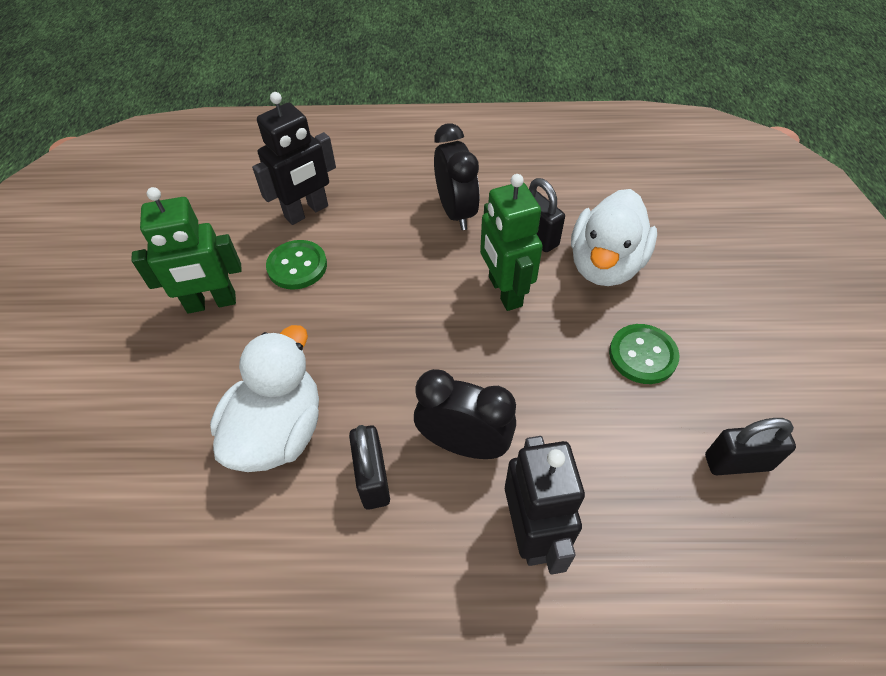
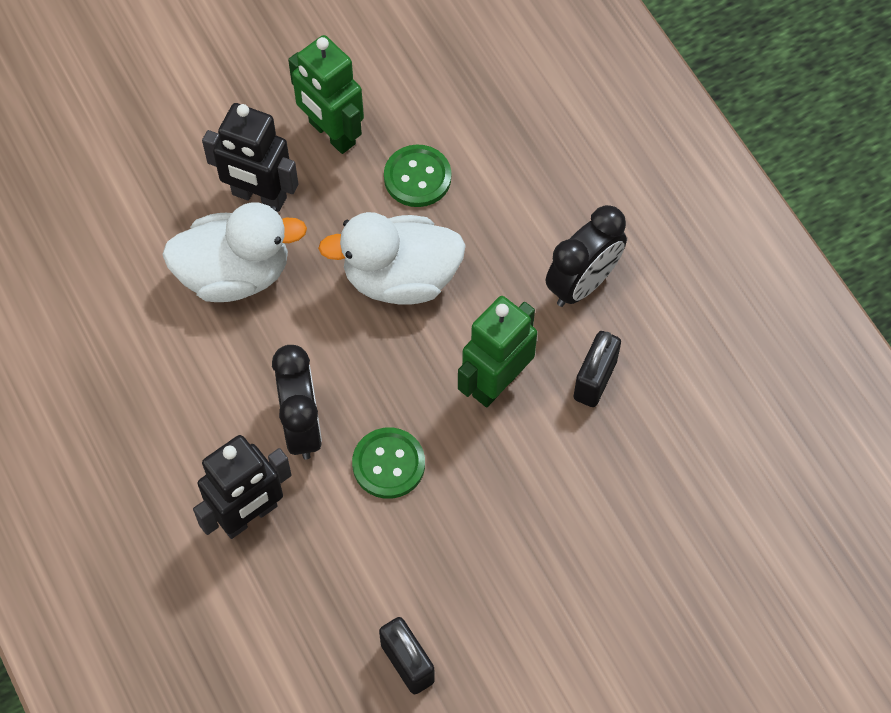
camera: 60 degrees right, 10 degrees up
black robot [252,92,336,225] -> black robot moved to [202,103,298,212]
black padlock [349,425,390,510] -> none
white duck [571,189,657,286] -> white duck moved to [318,212,466,305]
green button [609,324,680,384] -> green button moved to [352,428,425,499]

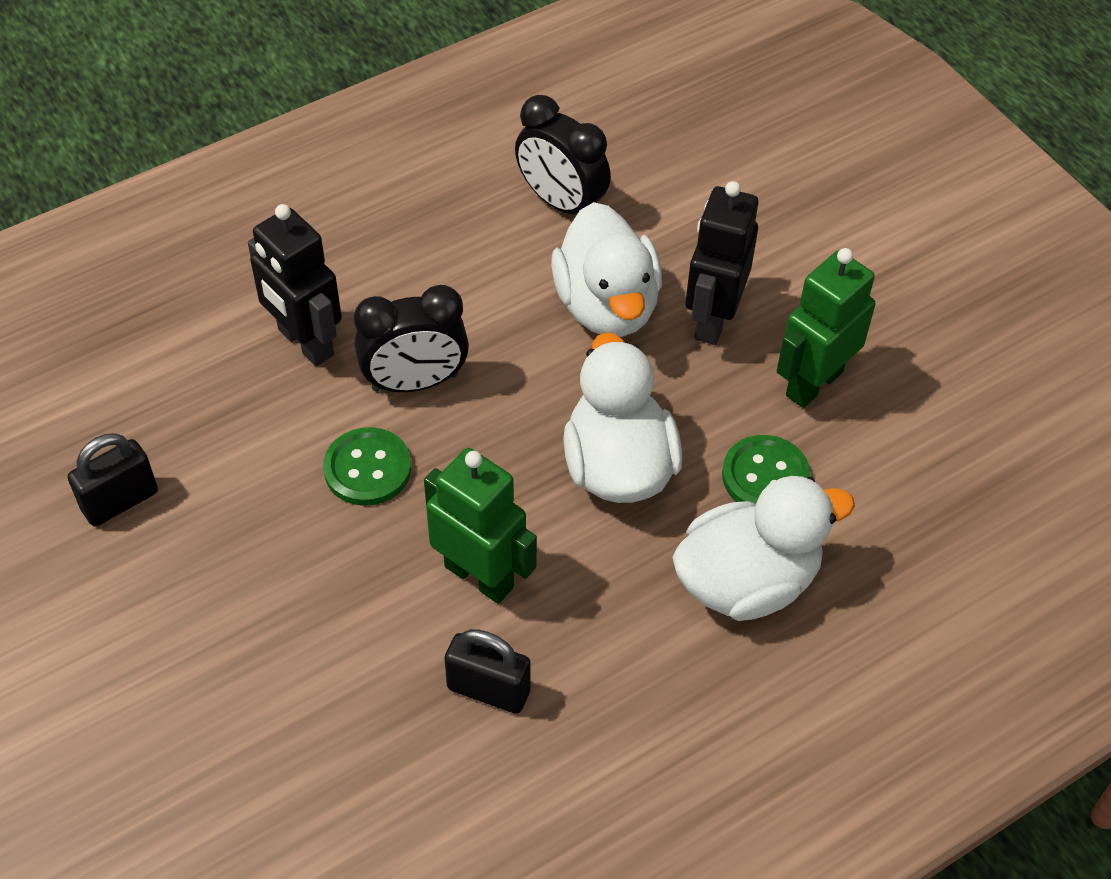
camera: 85 degrees right, 10 degrees down
black clock [546,205,627,307] -> black clock moved to [515,95,611,214]
none -> white duck [672,476,855,621]

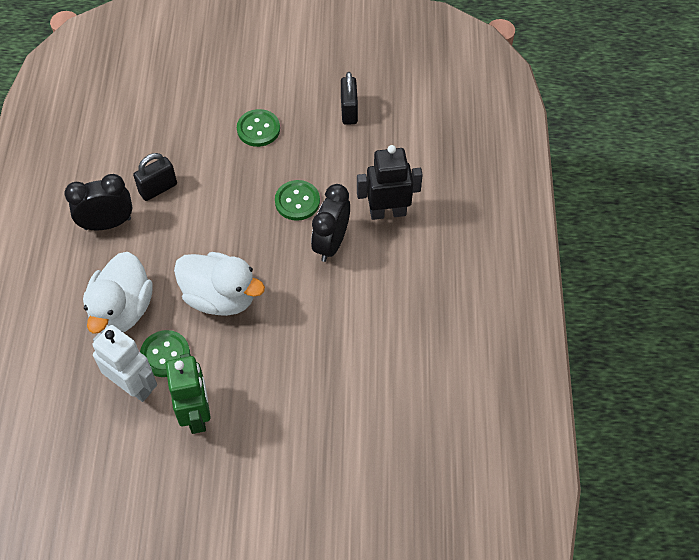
camera: 125 degrees right, 5 degrees up
green robot [424,448,537,604] -> none
black clock [515,95,611,214] -> black clock moved to [65,174,133,230]
white duck [551,202,662,337] -> none
black robot [685,181,758,345] -> none
none -> white robot [93,325,157,402]
none -> green button [237,109,280,147]

